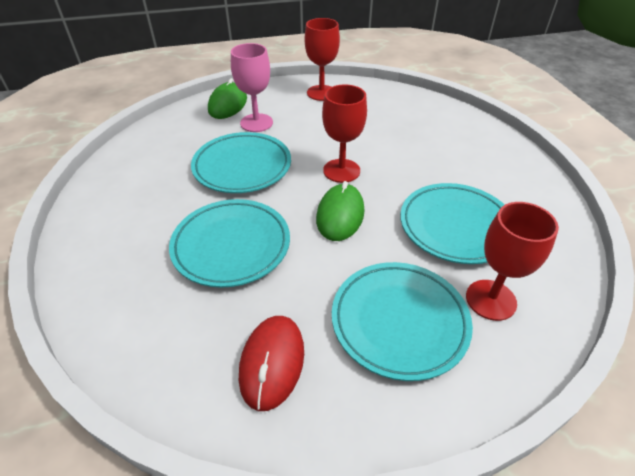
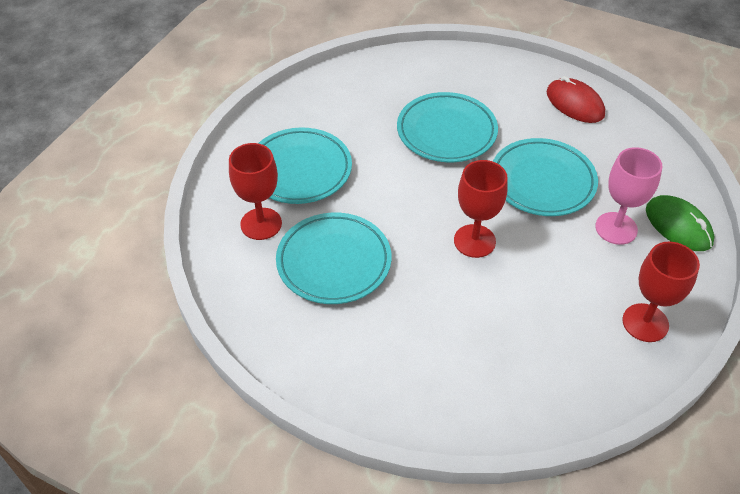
camera: 130 degrees right, 5 degrees up
red mouse [239,316,304,411] -> red mouse moved to [547,76,605,123]
green mouse [316,181,364,241] -> none

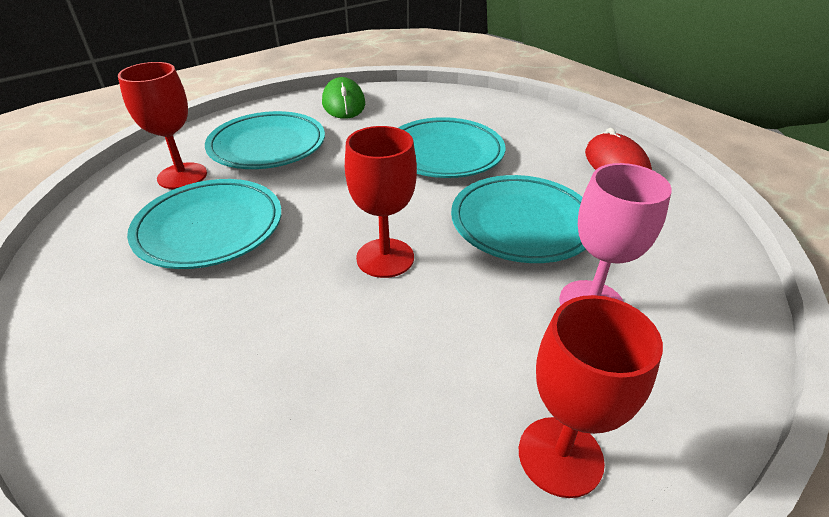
camera: 25 degrees right, 10 degrees down
green mouse [646,195,714,251] -> green mouse moved to [322,77,365,119]

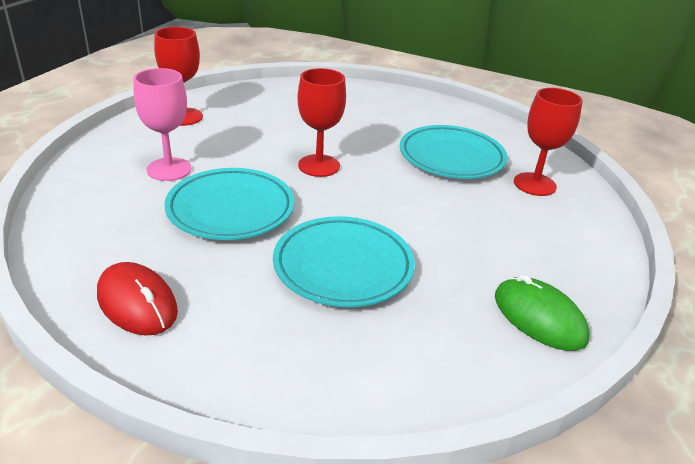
camera: 150 degrees right, 5 degrees down
turquoise plate [205,111,325,169] -> none

